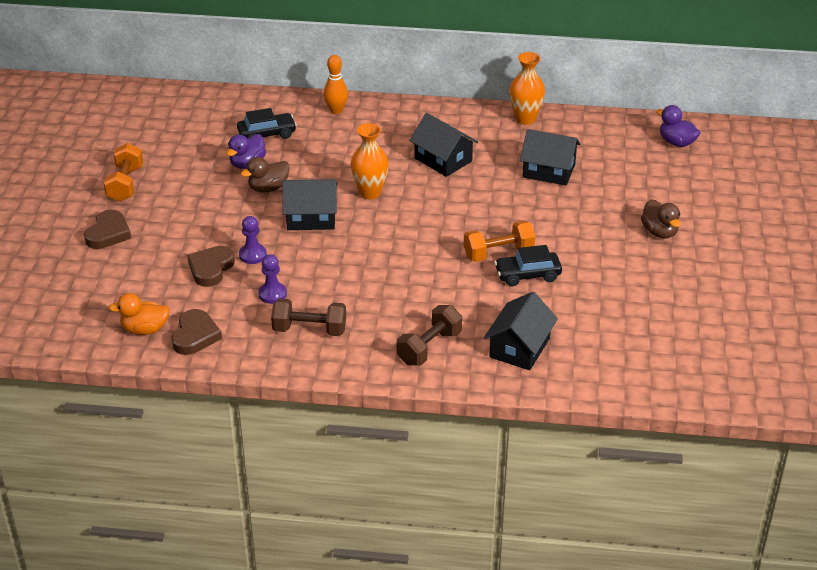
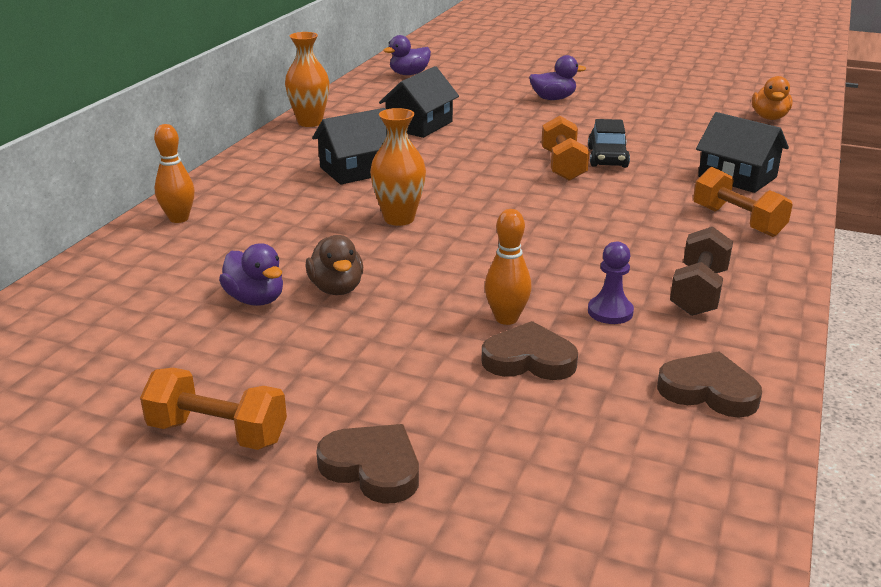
camera: 75 degrees left, 10 degrees down
orange duck [108,293,170,335] -> orange duck moved to [752,76,793,120]
brown heart [187,246,235,287] -> brown heart turned 150 degrees clockwise [482,321,578,380]
black car [237,108,297,139] -> none
purple pawn [239,216,267,264] -> orange bowling pin [485,209,532,325]
black house [282,179,337,230] -> none
brown dumbbell [397,305,462,366] -> orange dumbbell [693,167,793,237]
brown duck [641,199,681,239] -> purple duck [529,55,586,100]

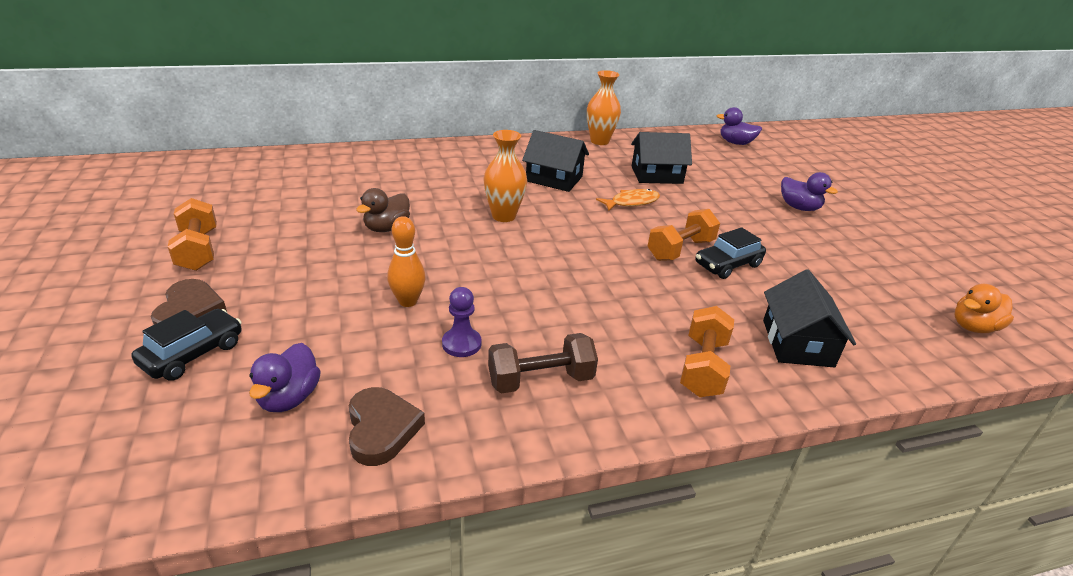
camera: 50 degrees right, 5 degrees up
orange bowling pin [154,124,195,223] -> none
purple duck [219,243,283,306] -> purple duck moved to [249,343,321,412]
brown heart [482,321,578,380] -> none
none -> black car [132,309,242,381]
none -> orange fish [596,189,660,211]

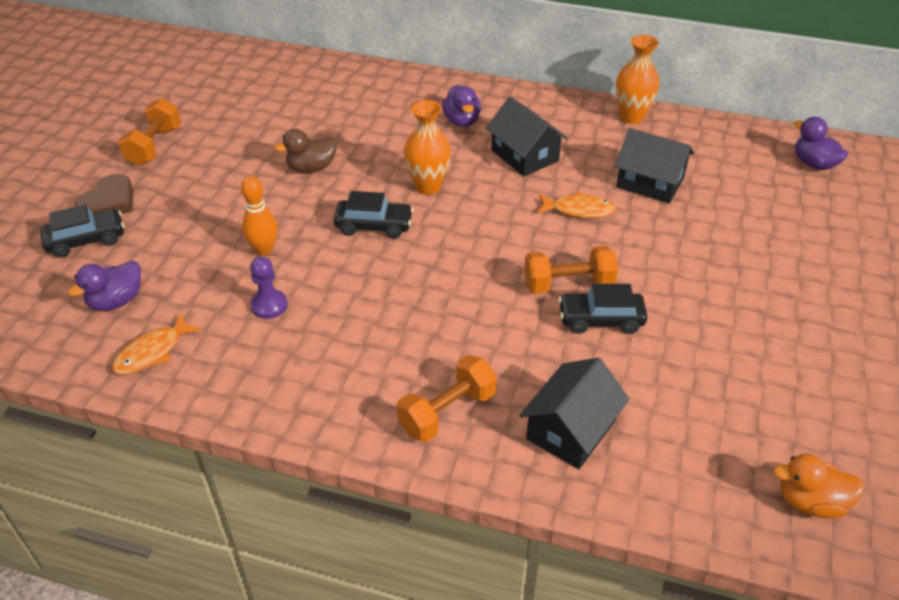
camera: 35 degrees right, 10 degrees up
brown heart [349,387,425,466] -> orange fish [112,313,201,374]
brown dumbbell [488,333,598,393] -> none
purple duck [781,172,838,211] -> purple duck moved to [442,85,481,127]
none -> black car [334,191,413,239]

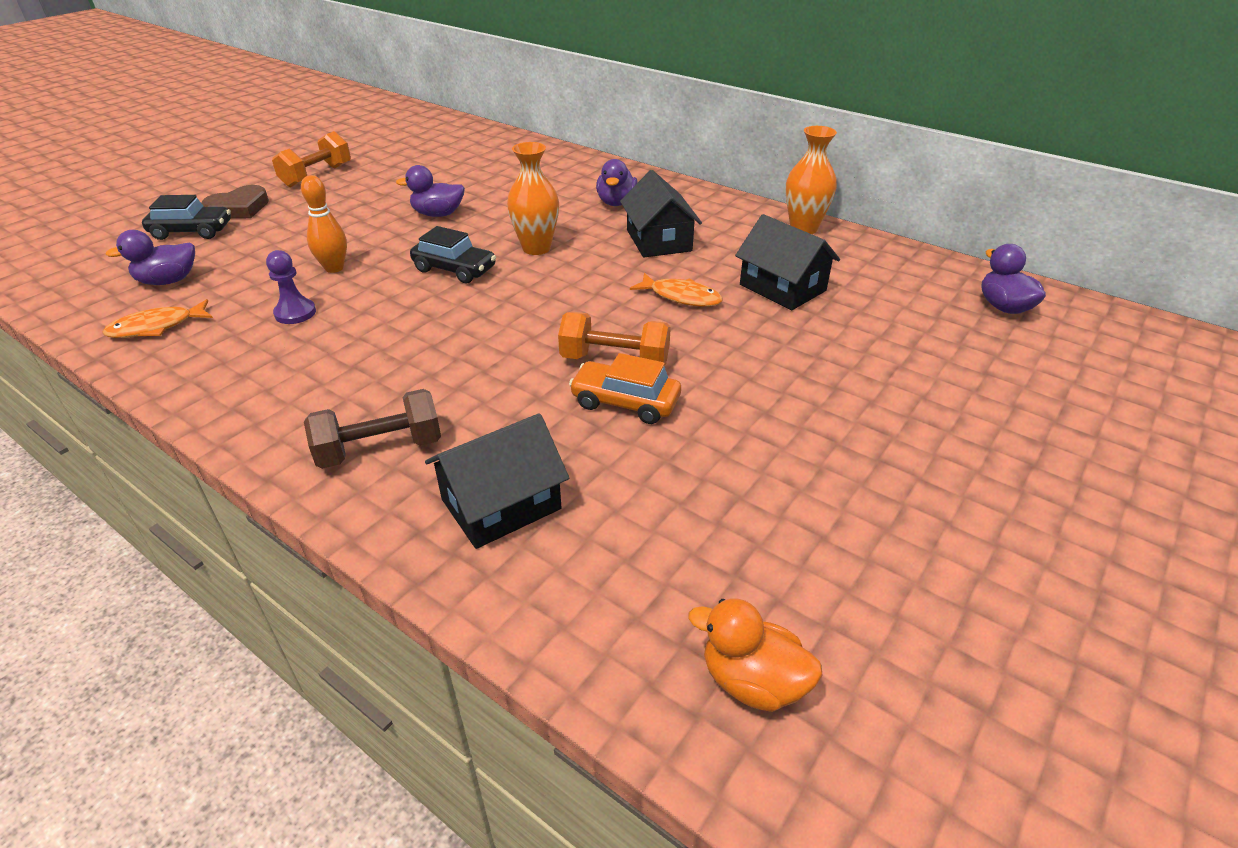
camera: 20 degrees right, 5 degrees down
brown duck [274,129,337,173] -> purple duck [396,165,465,217]
orange dumbbell [397,355,497,442] -> brown dumbbell [304,389,441,469]
black car [558,284,647,334] -> orange car [569,353,681,424]

